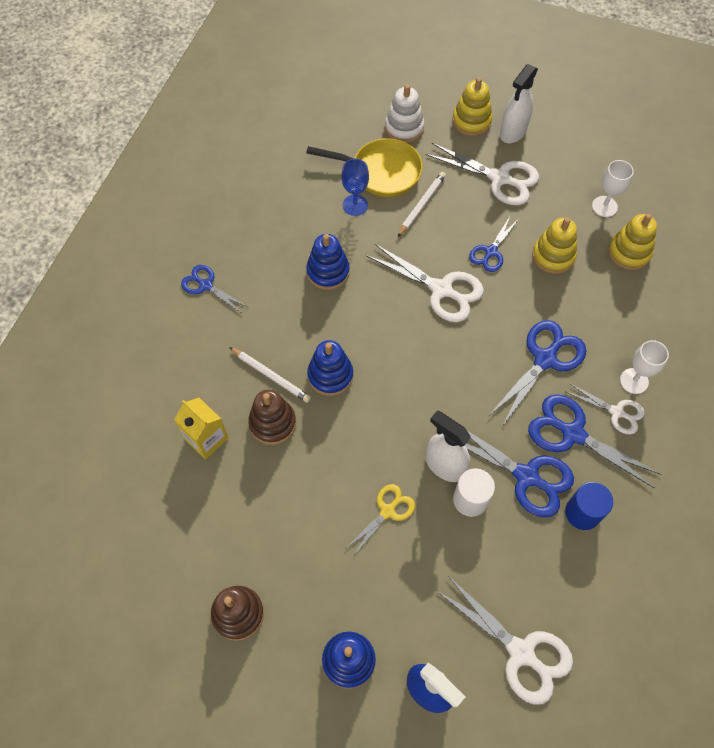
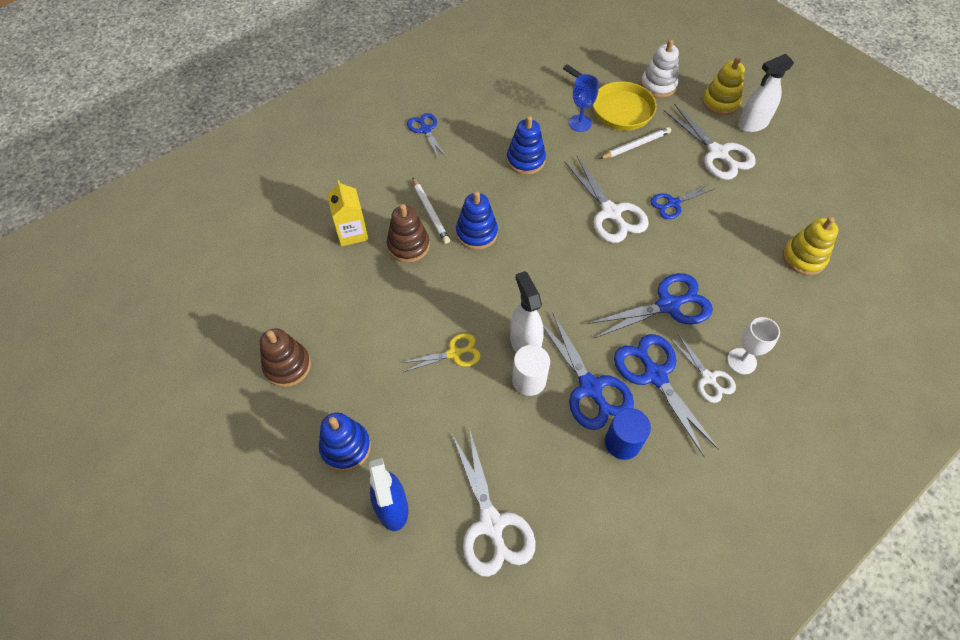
camera: 30 degrees right, 5 degrees down
yellow stacking toy [532,217,577,274] -> none
white goblet [592,160,634,217] -> none

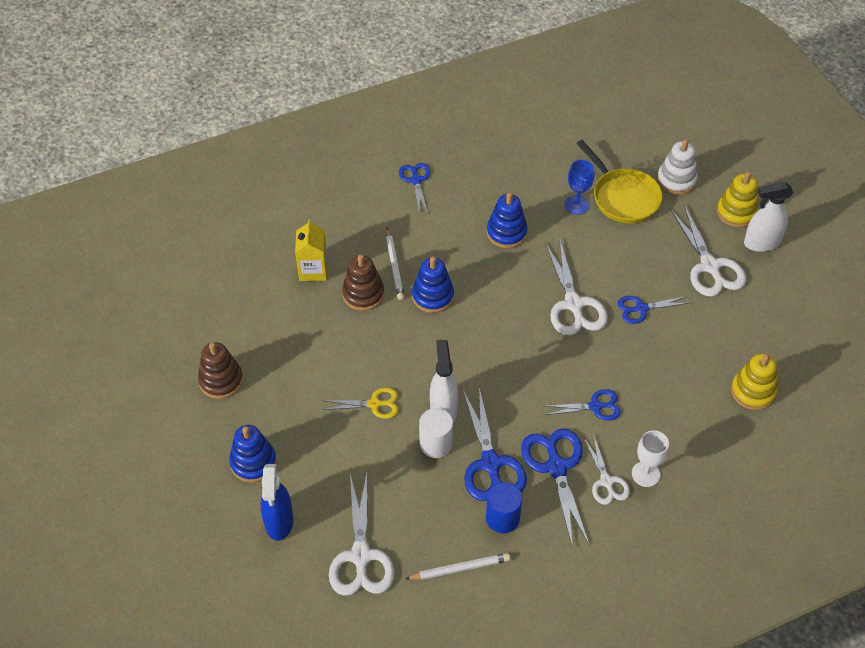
camera: 15 degrees right, 5 degrees down
blue scissors [587,273,713,338] -> blue scissors [545,389,621,421], size x0.60
white pencil [599,127,671,159] -> white pencil moved to [405,553,510,580]

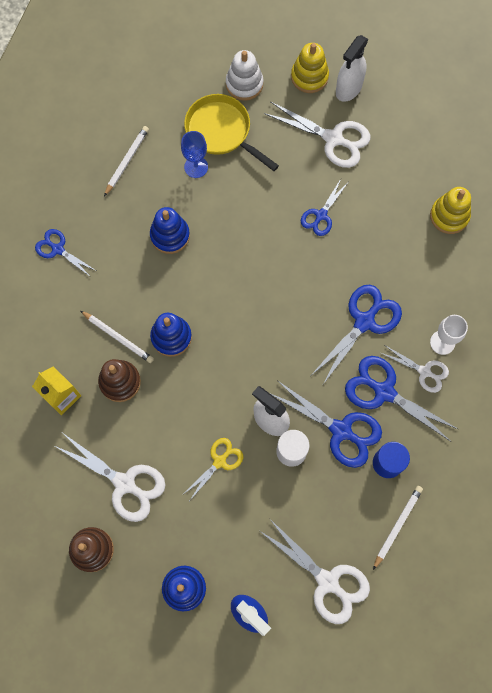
camera: 45 degrees left, 20 degrees up
white scissors [545,241,608,335] -> white scissors moved to [55,433,166,522]
blue scissors [545,389,621,421] -> blue scissors [312,285,402,384], size x1.66
yellow pan [576,140,663,223] -> yellow pan turned 150 degrees counterclockwise [184,94,279,171]
none -> white pencil [104,126,149,196]

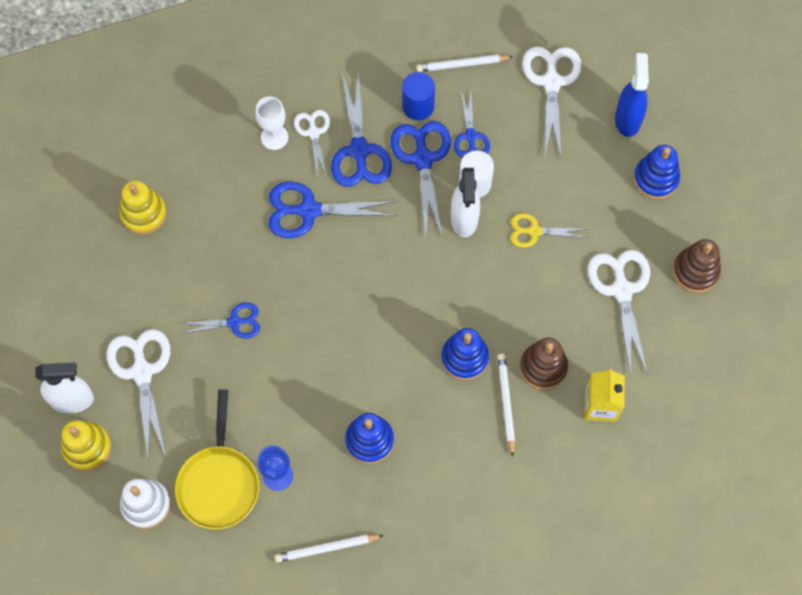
camera: 130 degrees left, 5 degrees down
blue scissors [35,229,96,278] -> blue scissors moved to [454,91,490,157]

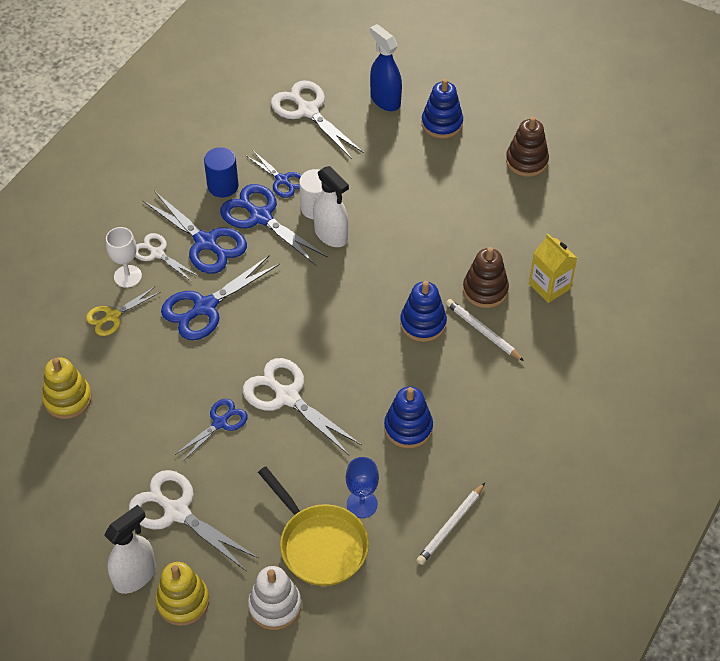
camera: 40 degrees left, 15 degrees down
white pencil [416,55,513,72] -> none
yellow scissors [510,213,589,248] -> yellow scissors moved to [86,287,161,336]
white scissors [588,250,650,376] -> white scissors moved to [243,358,362,455]

